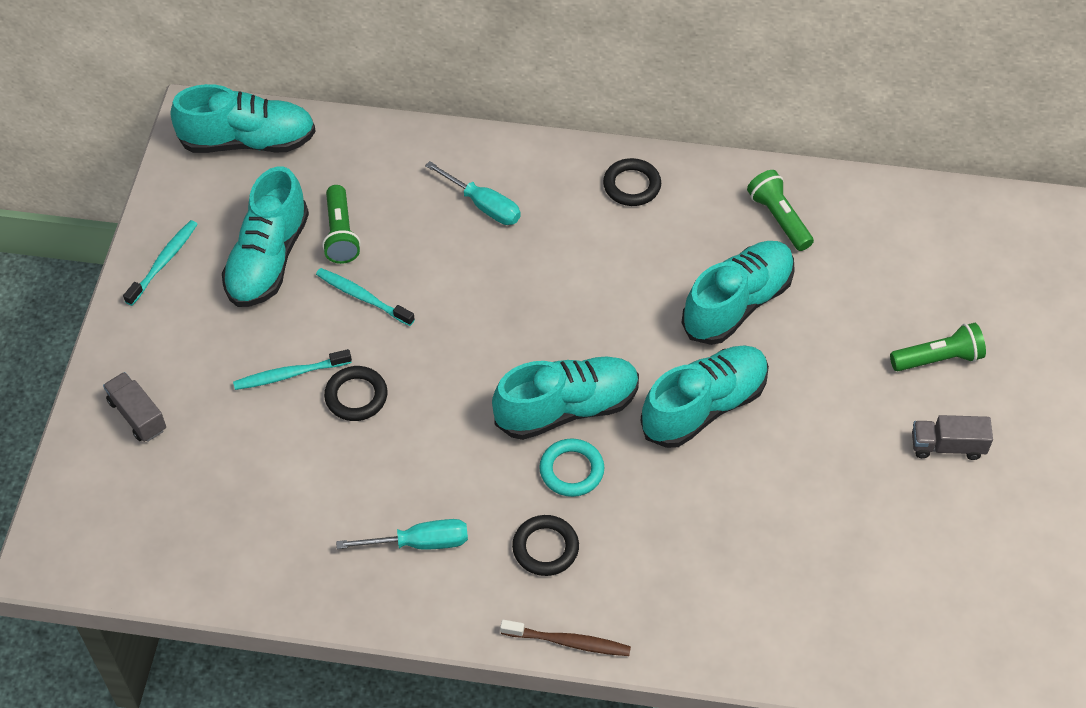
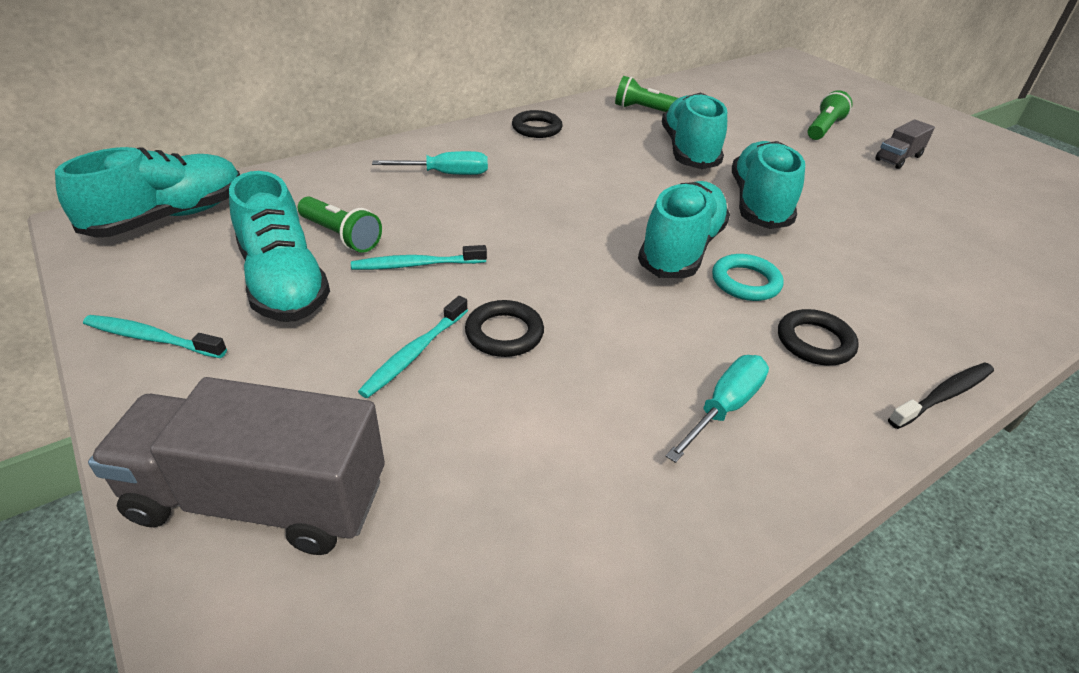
camera: 45 degrees left, 15 degrees down
grey truck [103,372,166,442] -> grey truck [88,377,385,555], size x2.03
turquoise toothbrush [123,220,198,306] -> turquoise toothbrush turned 60 degrees counterclockwise [83,315,227,358]
brown toothbrush [500,620,631,656] -> black toothbrush [888,362,994,429]

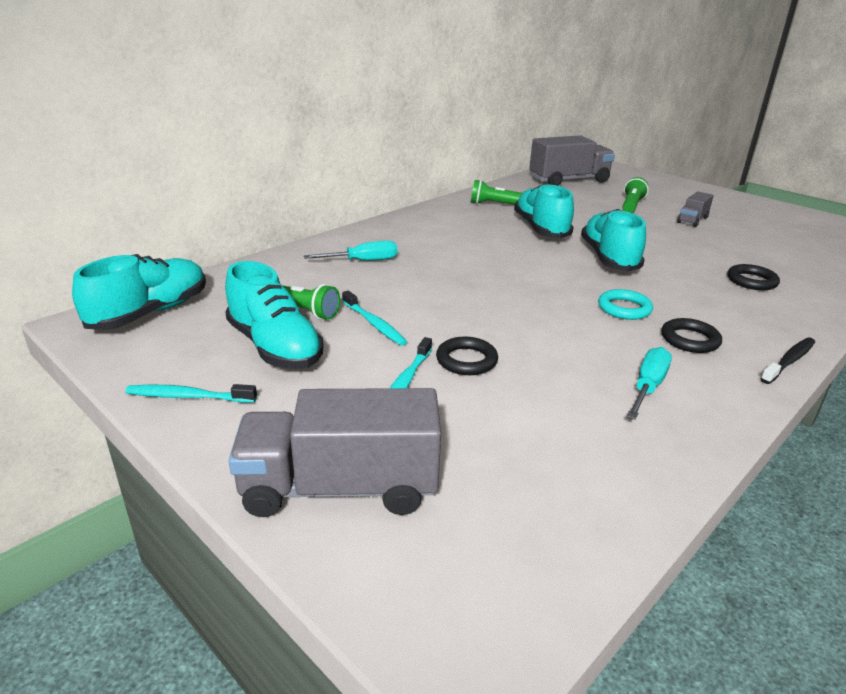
camera: 10 degrees left, 10 degrees down
turquoise toothbrush [351,245,487,270] -> turquoise toothbrush turned 105 degrees counterclockwise [342,291,407,346]
black ring [512,110,563,138] -> black ring moved to [727,264,780,290]
turquoise shoe [638,181,730,278] -> none
none -> grey truck [529,135,615,186]

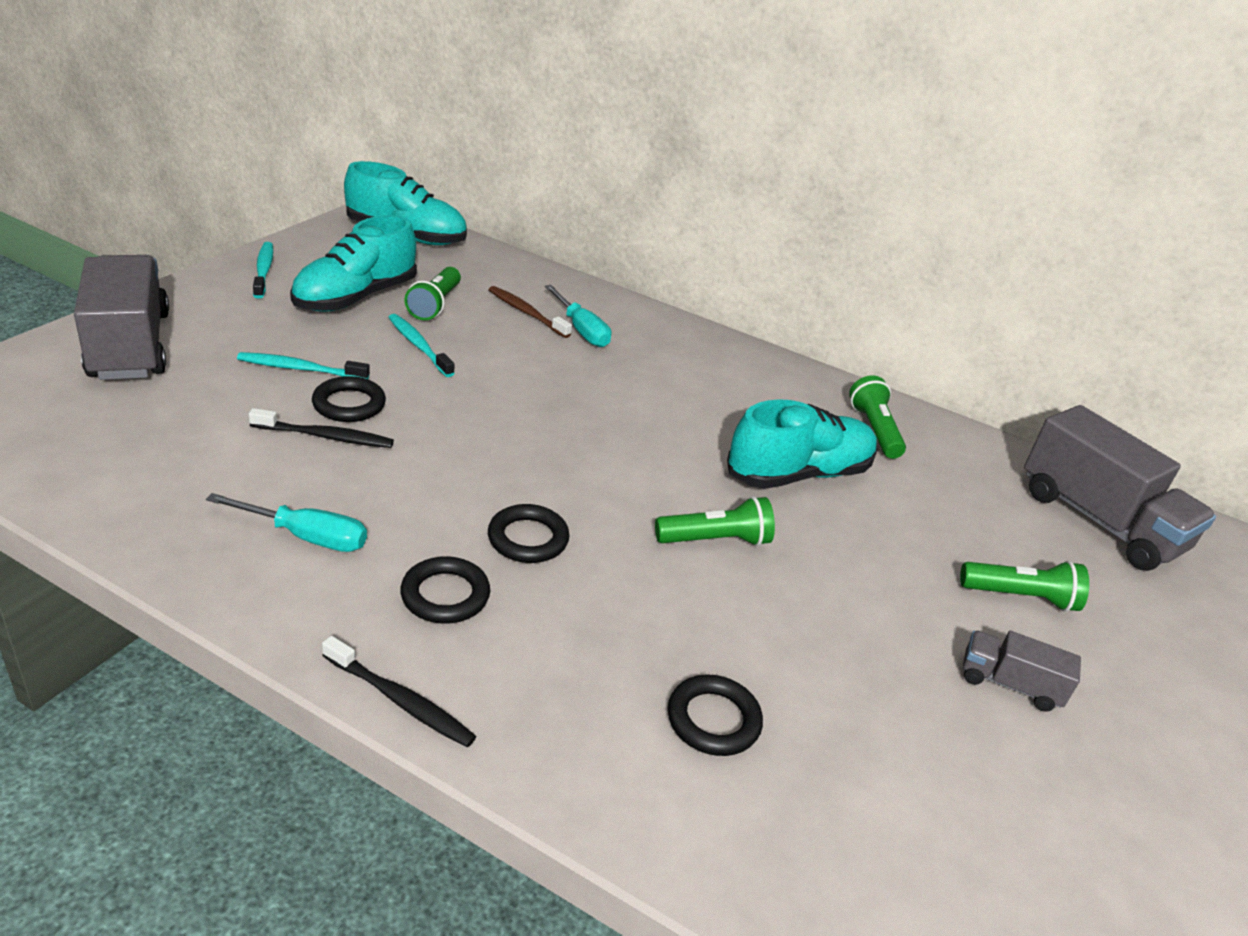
camera: 70 degrees right, 5 degrees up
turquoise toothbrush [342,291,407,346] -> turquoise toothbrush turned 105 degrees clockwise [388,314,455,377]
turquoise shoe [581,209,646,271] -> green flashlight [655,496,775,546]
turquoise ring [598,289,653,320] -> black ring [488,504,569,563]
none -> black toothbrush [249,408,394,448]
none -> brown toothbrush [489,286,572,338]

